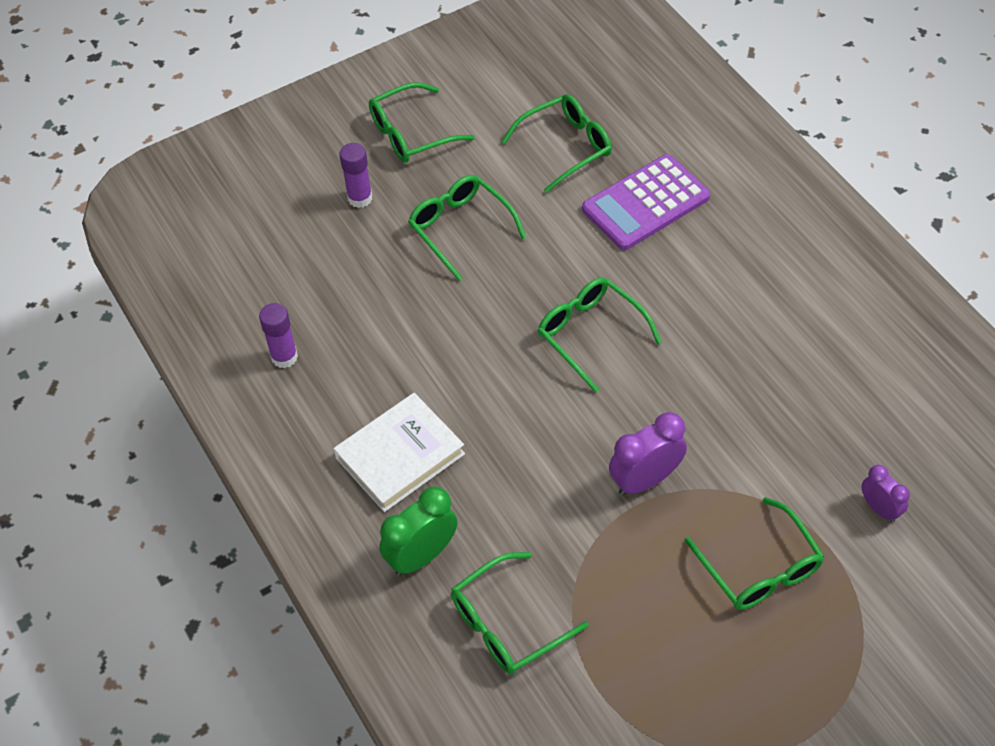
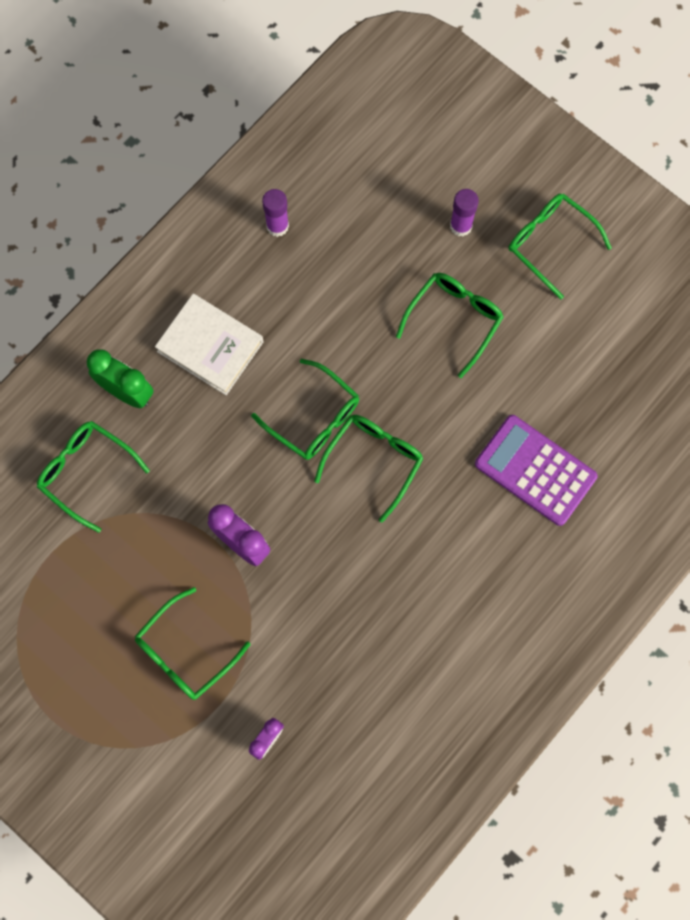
camera: 70 degrees right, 20 degrees up
green glasses [501,94,612,193] -> green glasses moved to [251,359,359,460]

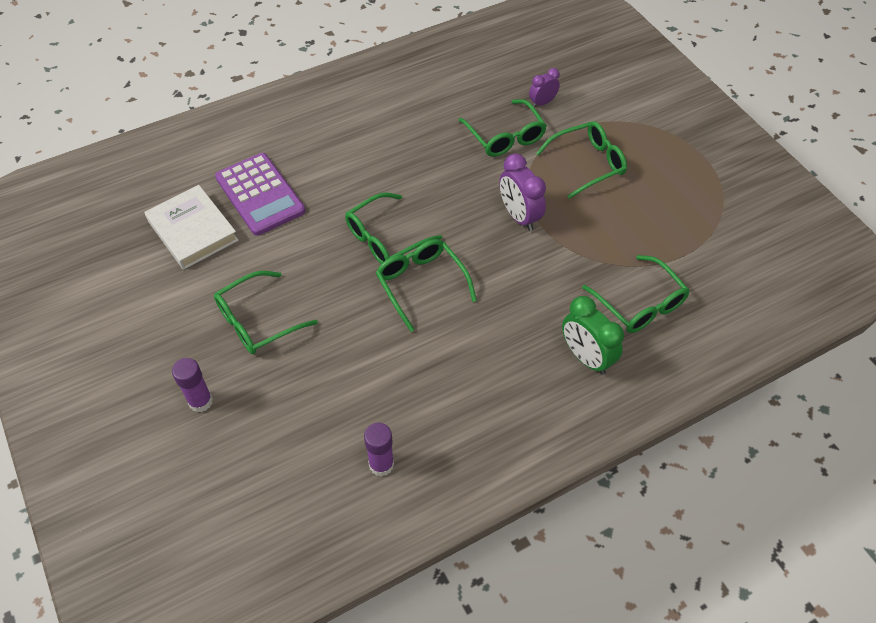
camera: 160 degrees left, 20 degrees down
white book [155,294,264,395] -> white book moved to [145,185,239,270]
green glasses [509,194,612,299] -> green glasses moved to [458,99,547,157]

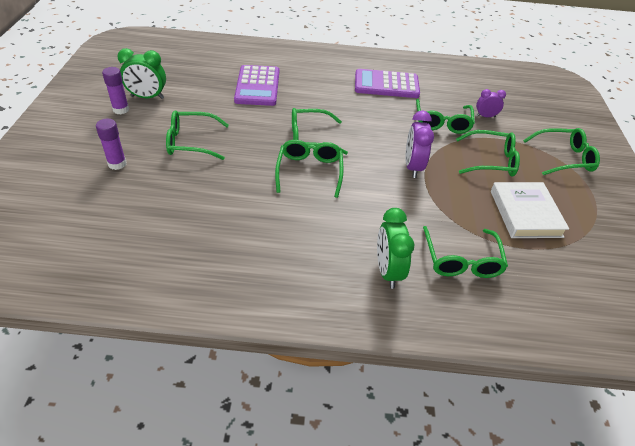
camera: 30 degrees right, 10 degrees down
white book [145,185,239,270] -> white book moved to [491,182,569,238]
purple glue stick [364,423,394,477] -> purple glue stick moved to [102,67,129,114]
none -> green clock [117,48,166,99]
none -> purple calculator [355,69,420,98]
none -> green glasses [523,128,600,175]

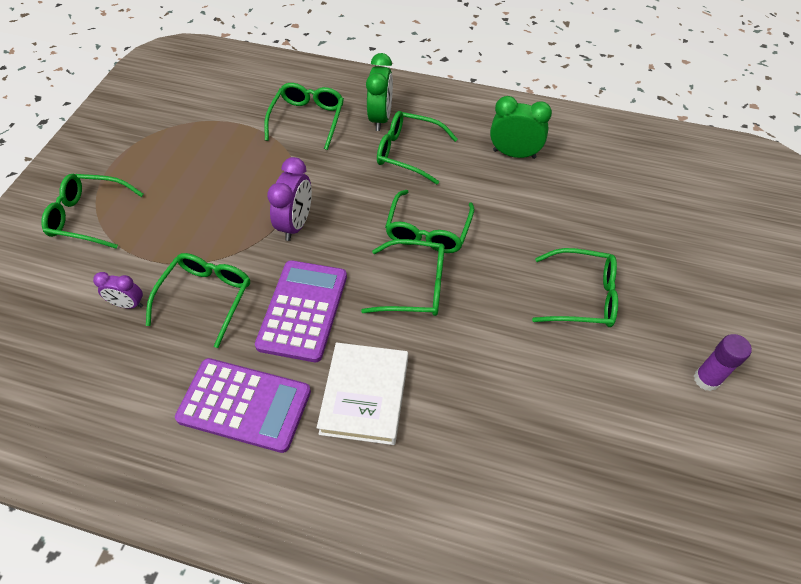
camera: 165 degrees left, 10 degrees up
purple glue stick [96,119,126,170] -> none
green clock [117,48,166,99] -> green clock moved to [490,96,552,159]
purple calculator [234,65,279,106] -> purple calculator moved to [255,260,347,362]
green glasses [456,130,520,177] -> green glasses moved to [377,111,458,185]
white book [491,182,569,238] -> white book moved to [317,342,408,445]

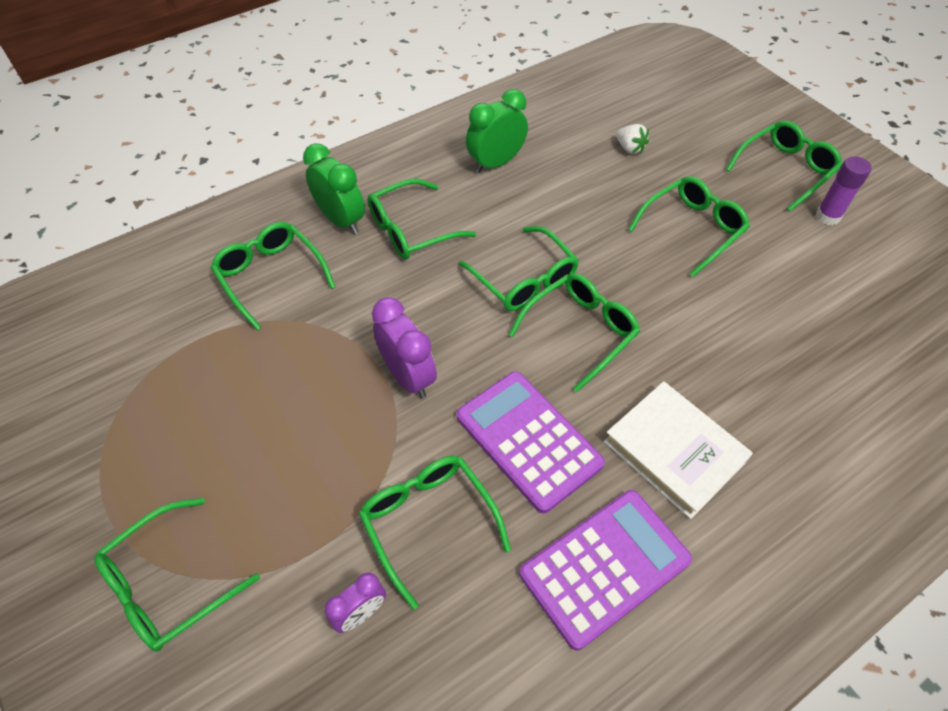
camera: 50 degrees left, 0 degrees up
none -> white strawberry [616,124,649,154]
none -> green glasses [726,120,843,211]

